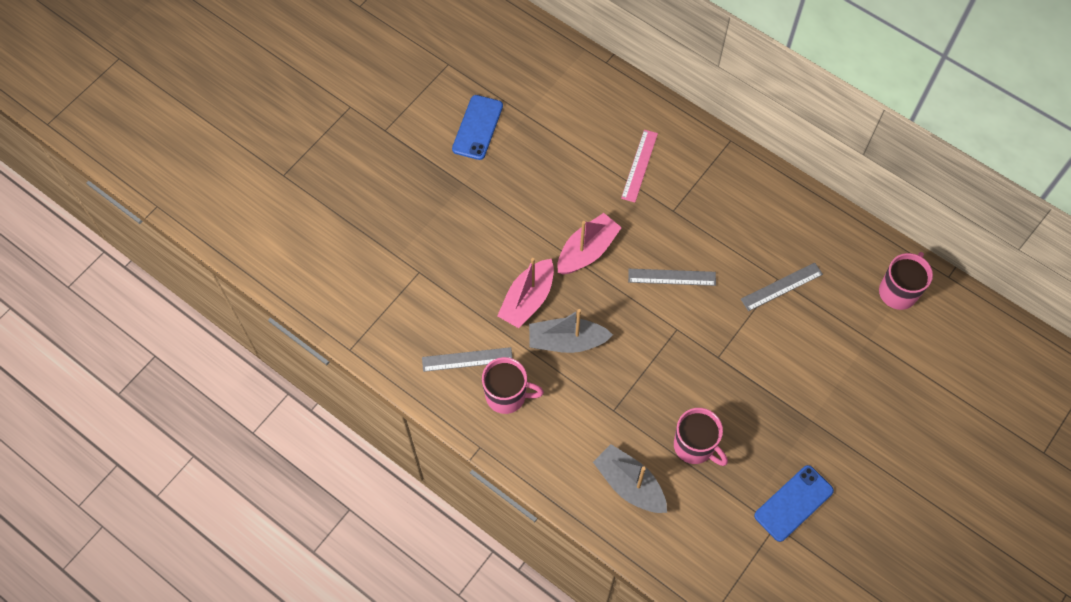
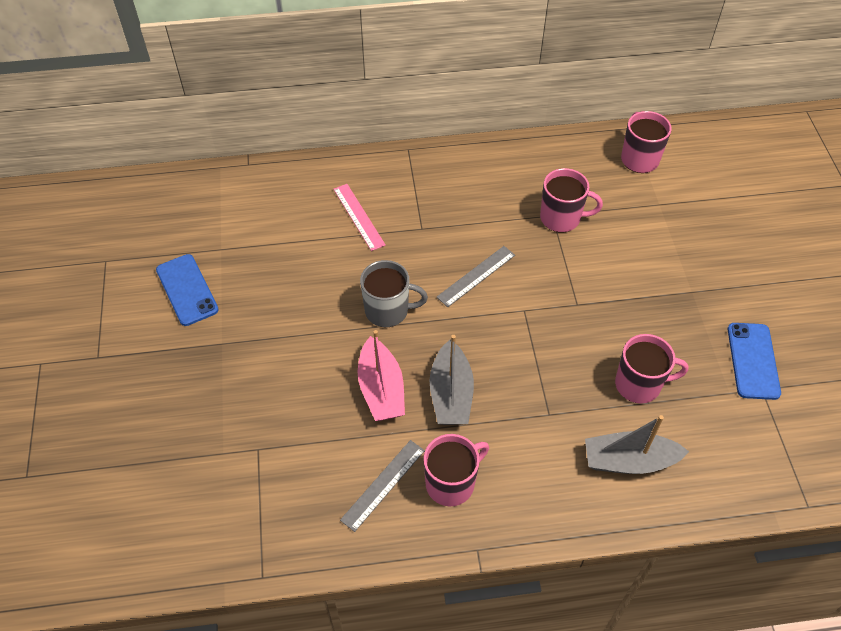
camera: 45 degrees left, 10 degrees down
grey boat [529,309,613,353] -> grey boat turned 45 degrees counterclockwise [429,335,474,425]
pink boat [557,213,622,275] -> grey mug [360,260,428,327]
grey ruler [741,263,823,311] -> pink mug [540,168,603,232]

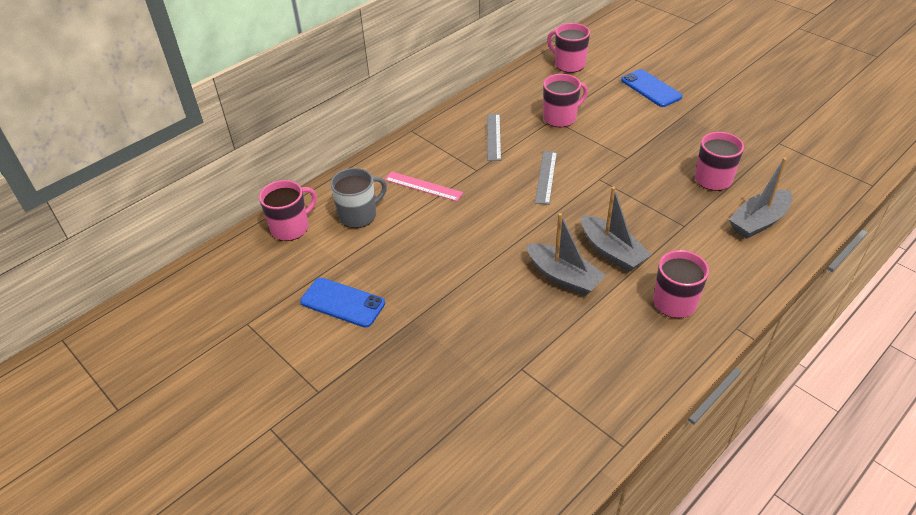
camera: 35 degrees left, 10 degrees down
grey ruler [340,440,425,532] -> grey ruler moved to [487,114,501,161]
pink boat [357,330,405,421] -> grey boat [526,213,606,296]
grey mug [360,260,428,327] -> grey mug moved to [330,168,387,228]
blue phone [728,323,781,400] -> blue phone moved to [621,69,683,107]
none -> pink mug [259,180,317,241]

